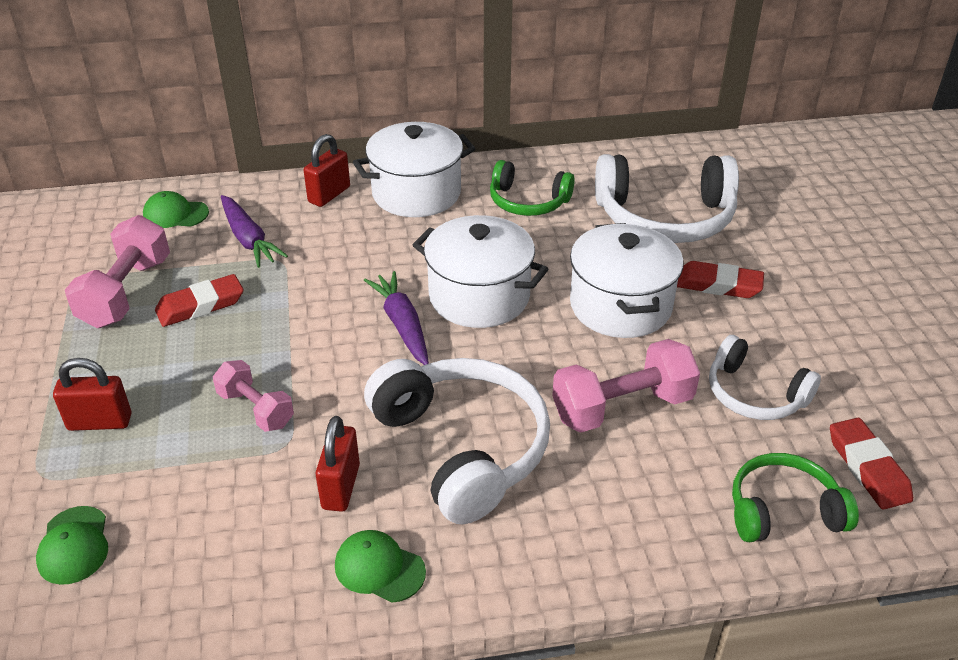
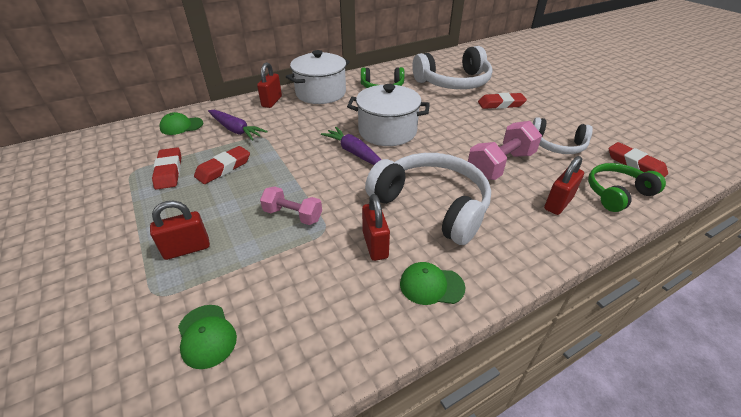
camera: 20 degrees left, 0 degrees up
pink dumbbell [65,215,170,328] -> red eraser [152,147,181,190]
white pot [570,223,684,338] -> none
none -> red padlock [544,156,584,215]

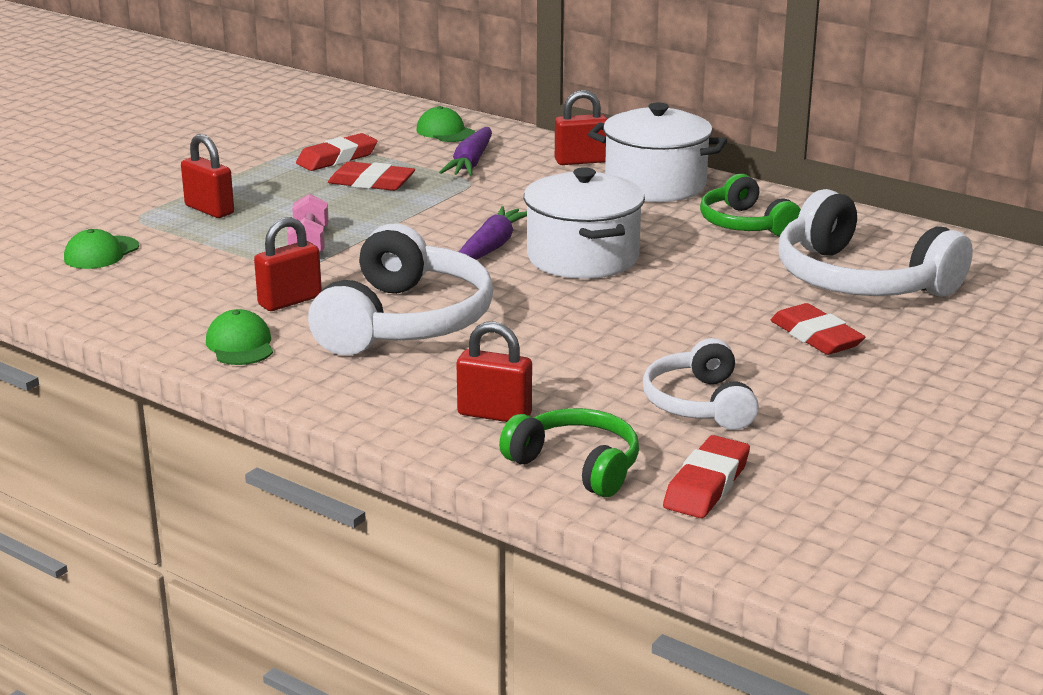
camera: 65 degrees right, 15 degrees down
pink dumbbell [468,121,542,180] -> none

